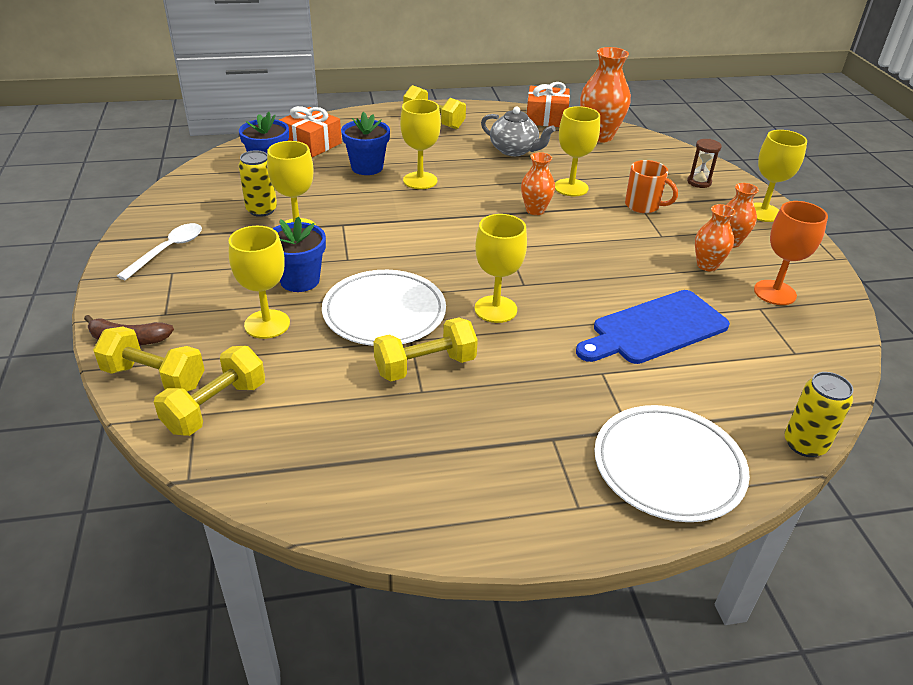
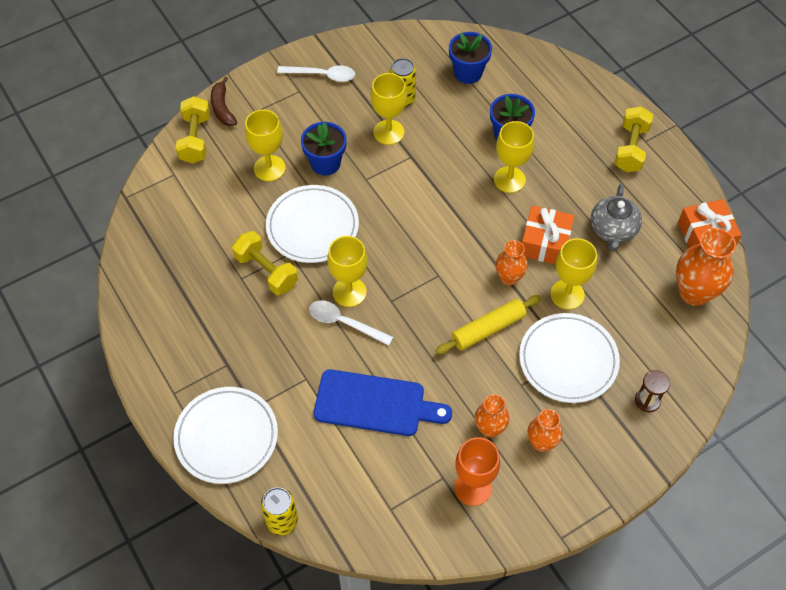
camera: 70 degrees right, 20 degrees up
yellow dumbbell [154,346,265,436] -> none
orange gift [279,106,342,157] -> orange gift moved to [522,205,574,264]
blue cutting board [576,290,730,364] -> blue cutting board turned 150 degrees clockwise [314,369,452,436]
orange mug [625,160,678,213] -> white plate [519,313,620,403]
yellow goblet [754,130,807,222] -> none
none -> white spoon [309,300,393,346]
none -> yellow rolling pin [436,295,541,354]

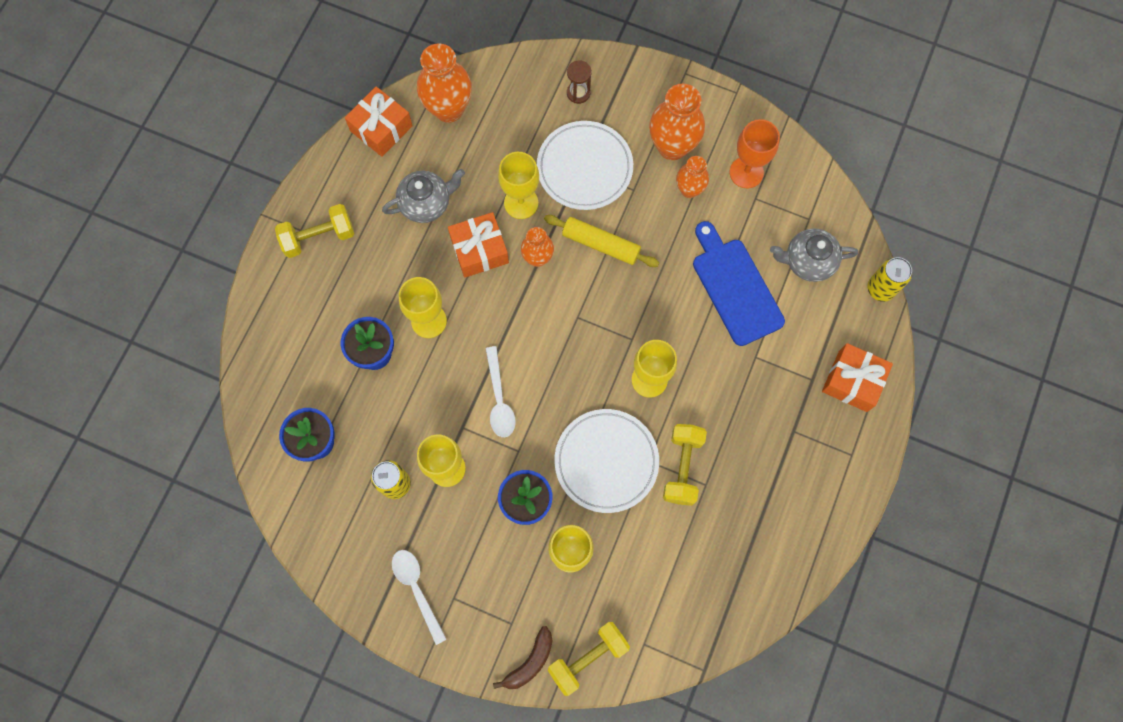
camera: 125 degrees left, 15 degrees up
white plate [173,387,278,484] -> orange gift [822,343,893,412]
white spoon [309,300,393,346] -> white spoon moved to [485,346,516,437]
orange vase [528,409,563,452] -> orange vase [649,84,705,160], size x1.69
none -> grey teapot [770,228,858,282]

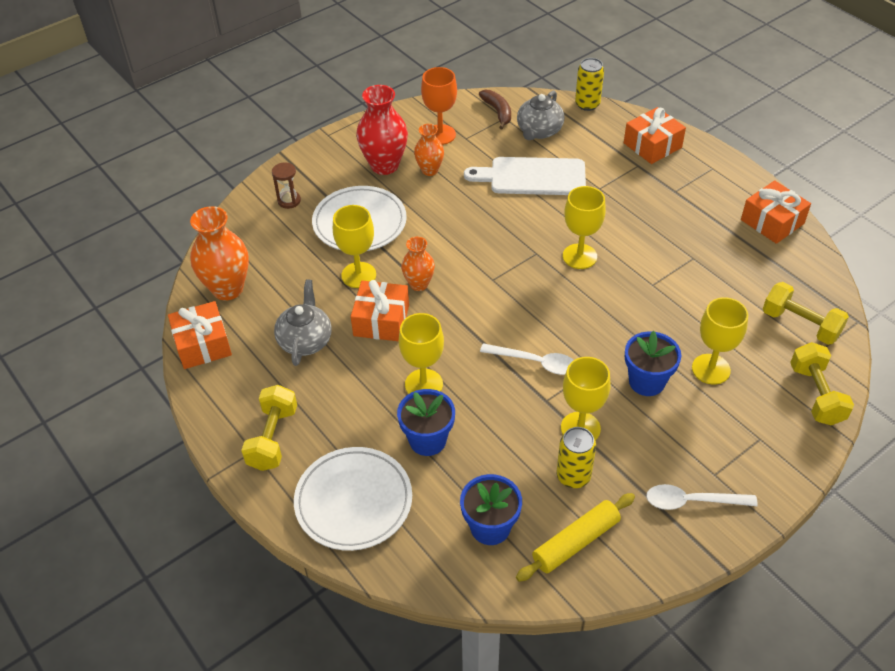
camera: 60 degrees left, 25 degrees down
brown banana [493,626,553,689] -> brown banana moved to [479,90,511,129]
yellow rolling pin [544,215,659,267] -> yellow rolling pin moved to [516,493,635,582]
white plate [555,409,659,513] -> white plate moved to [294,447,412,551]
orange vase [649,84,705,160] -> red vase [356,85,408,175]
yellow dumbbell [663,424,707,506] -> yellow dumbbell moved to [763,282,849,345]
blue cutting board [693,221,785,346] -> white cutting board [464,157,586,195]
none -> orange gift [741,180,811,244]

